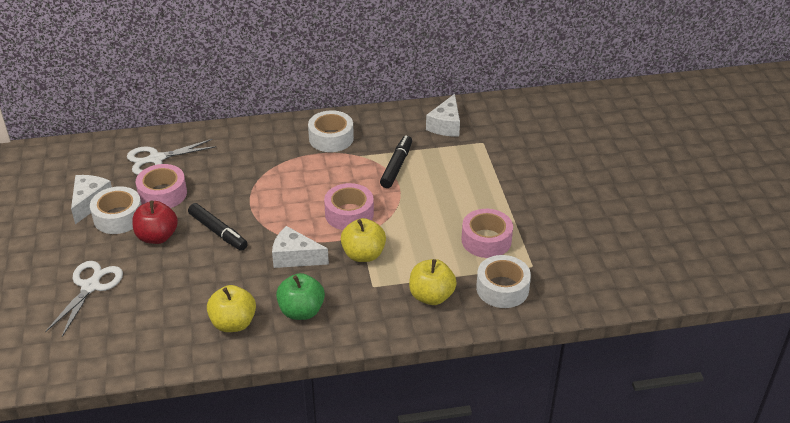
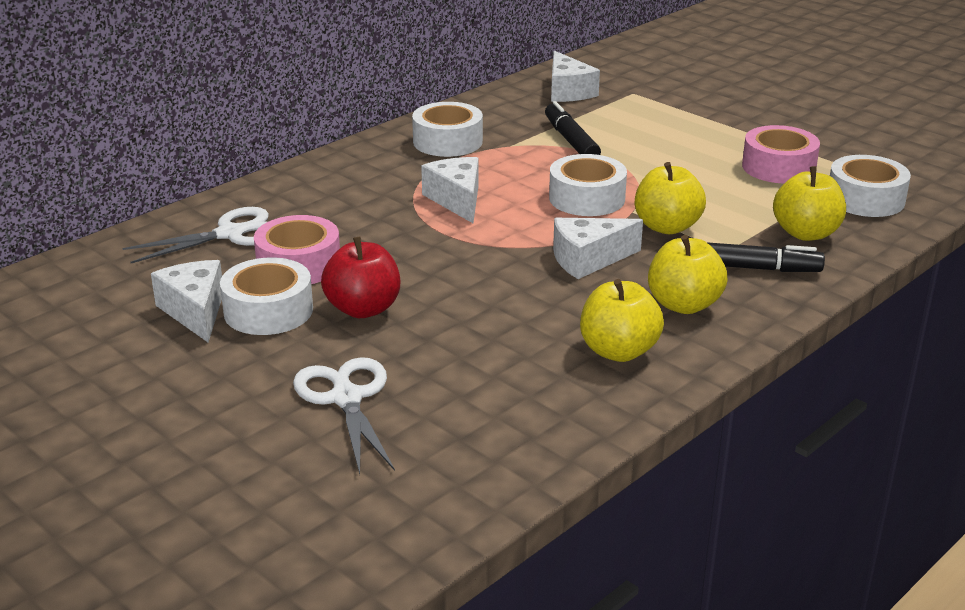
camera: 35 degrees left, 10 degrees down
white scissors [127,139,216,175] -> white scissors turned 150 degrees counterclockwise [122,207,269,263]
black marker [188,203,248,251] -> black marker moved to [706,242,825,272]
green apple [276,273,325,320] -> yellow apple [648,235,728,314]
pink tape [324,183,374,230] -> white tape [549,154,627,216]
none -> white cheese [421,157,478,223]

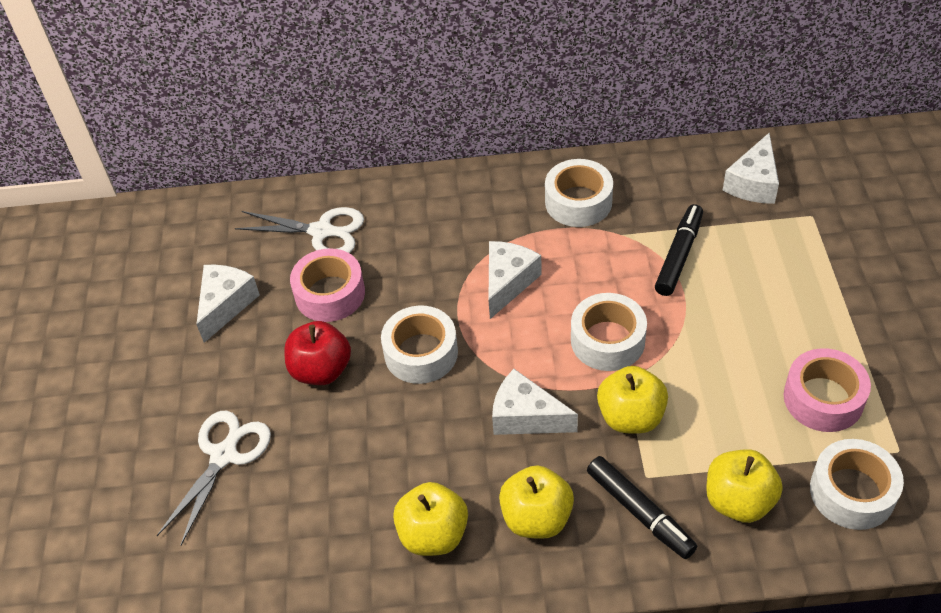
camera: 45 degrees right, 20 degrees up
white tape [220,257,313,335] -> white tape moved to [381,306,458,384]

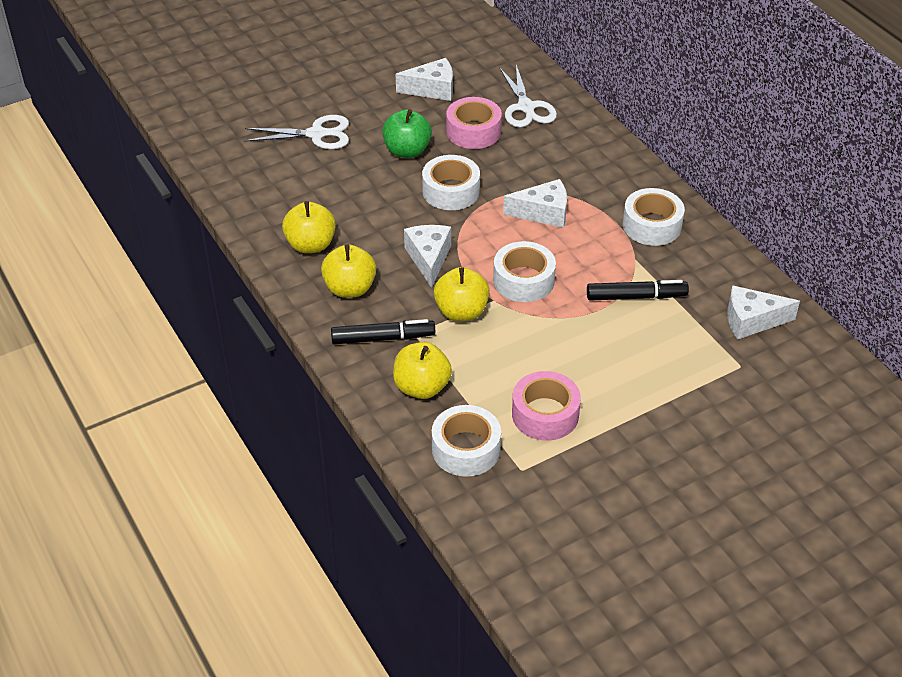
camera: 60 degrees right, 5 degrees down
red apple [284,321,351,385] -> green apple [382,109,432,158]
black marker [587,456,697,559] -> black marker turned 120 degrees counterclockwise [331,319,435,344]

